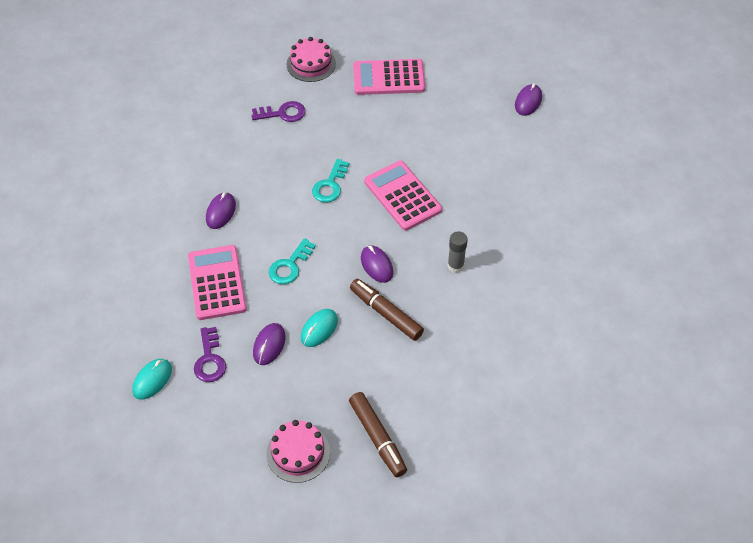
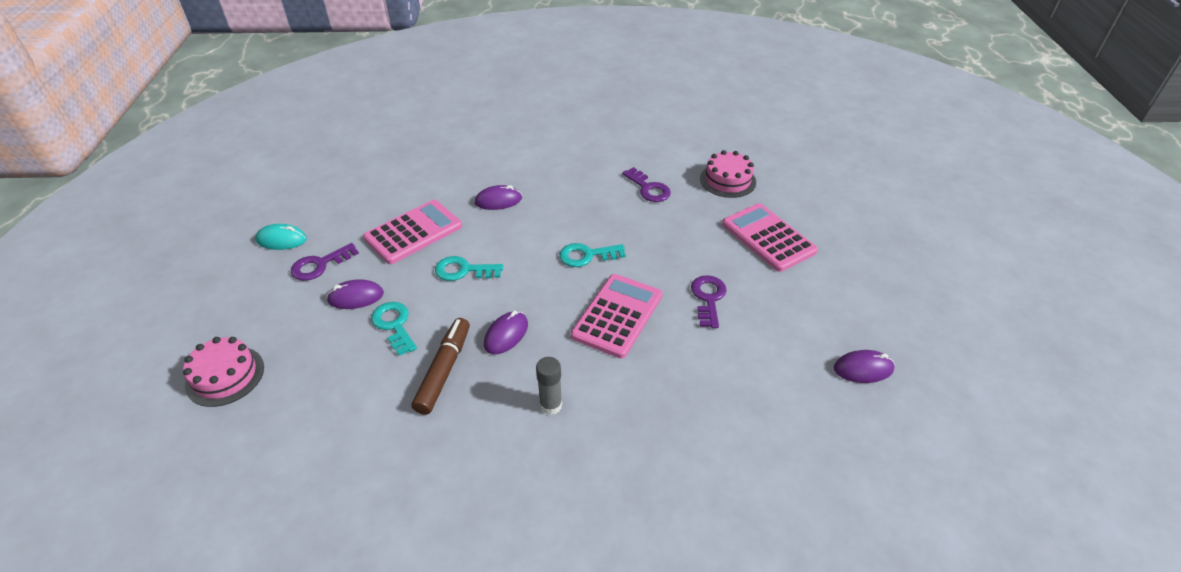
camera: 60 degrees right, 10 degrees down
turquoise mouse [301,309,338,347] -> turquoise key [371,302,417,356]
brown marker [349,392,407,477] -> none
none -> purple key [691,275,727,328]

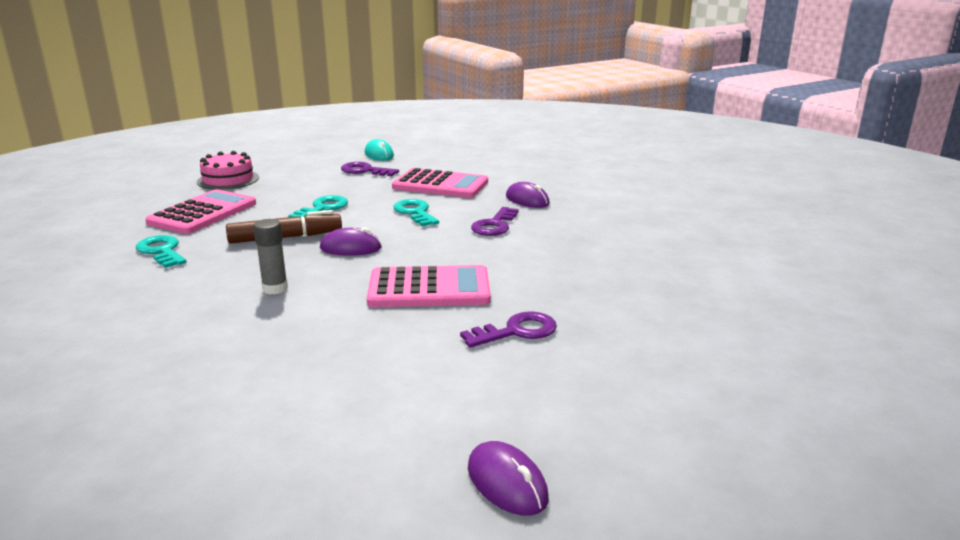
camera: 60 degrees right, 20 degrees down
purple mouse [326,279,384,309] -> none
turquoise key [559,243,626,267] -> turquoise key moved to [136,235,187,268]
purple key [622,167,671,202] -> purple key moved to [471,207,519,236]
pink cake [700,150,756,198] -> none
pink calculator [722,203,818,272] -> pink calculator moved to [145,189,256,234]

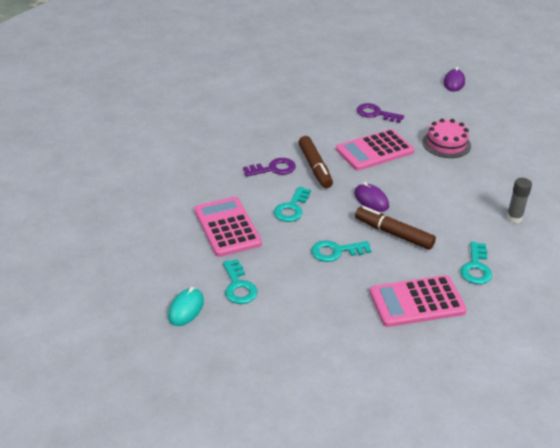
camera: 130 degrees left, 15 degrees up
pink cake [197,151,259,190] -> pink cake moved to [422,119,471,158]
grey glue stick [253,219,288,294] -> grey glue stick moved to [506,178,532,223]
purple key [341,162,399,176] -> turquoise key [223,259,258,304]
pink calculator [367,265,491,307] -> pink calculator turned 75 degrees counterclockwise [336,129,414,171]
purple mouse [506,182,550,208] -> none
none -> brown marker [298,136,333,188]

